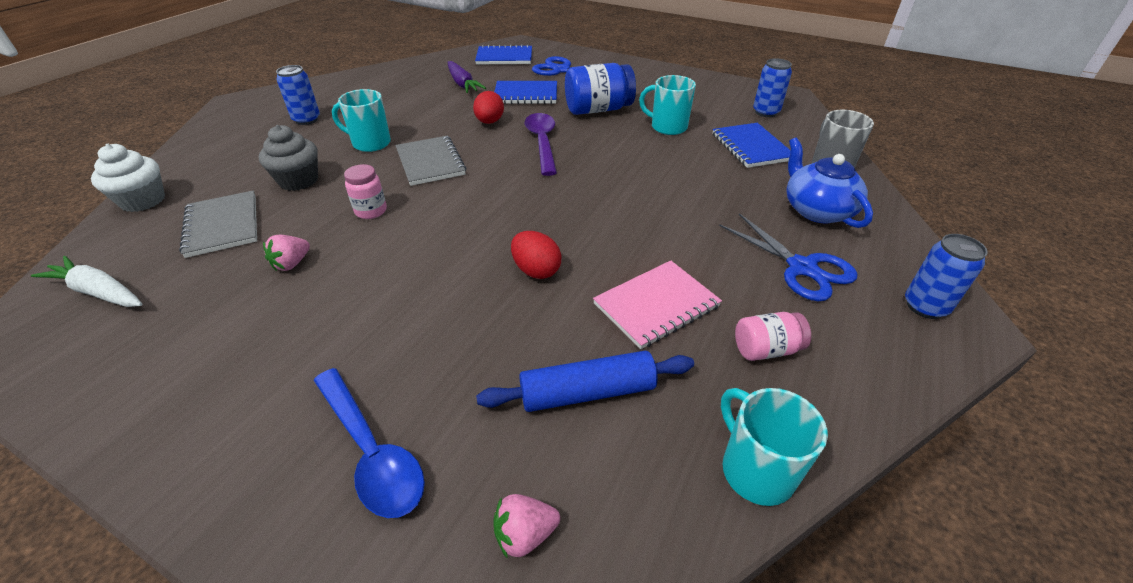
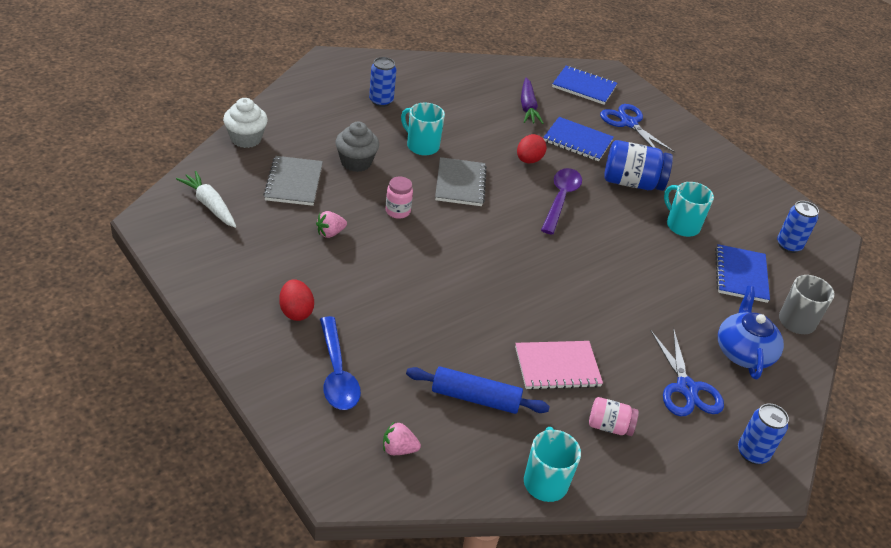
camera: 20 degrees right, 0 degrees up
red egg [511,231,561,279] -> red egg moved to [279,279,314,321]

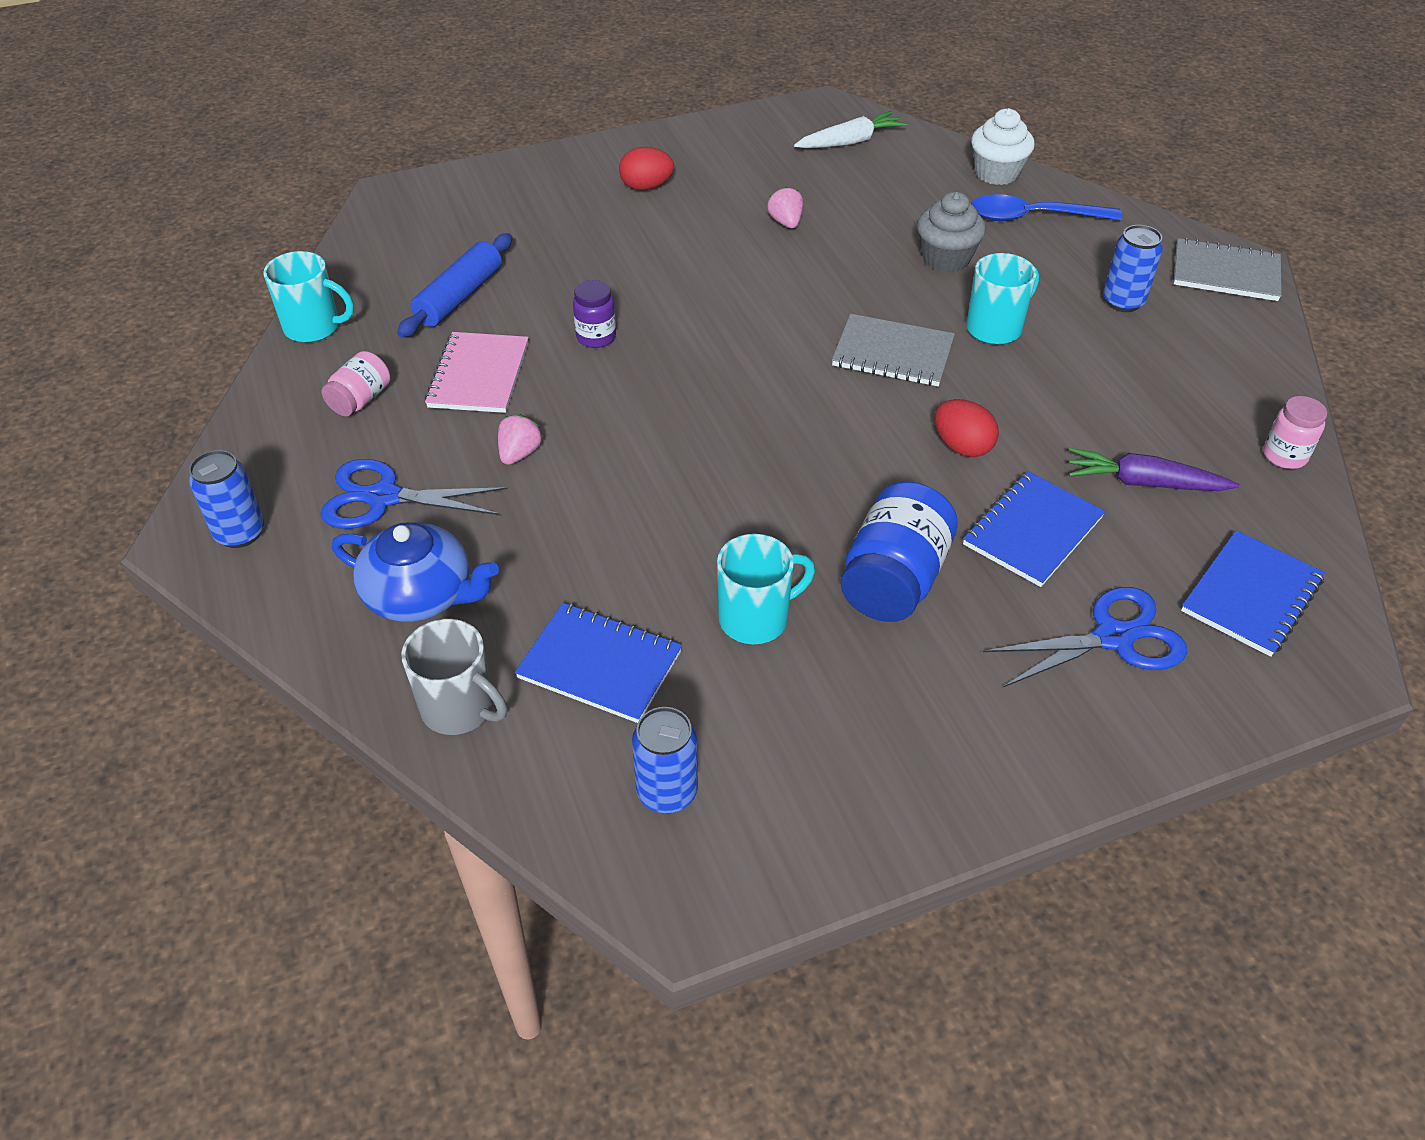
camera: 110 degrees right, 5 degrees up
grey notebook [263,156,323,206] -> grey notebook moved to [1174,238,1282,301]
blue spoon [320,316,361,410] -> blue spoon moved to [971,194,1122,221]
pink strawberry [383,422,421,455] -> pink strawberry moved to [498,414,543,465]
pink jar [385,177,413,219] -> pink jar moved to [1263,396,1327,469]
purple spoon [541,168,582,234] -> none
none -> purple jar [573,280,616,348]

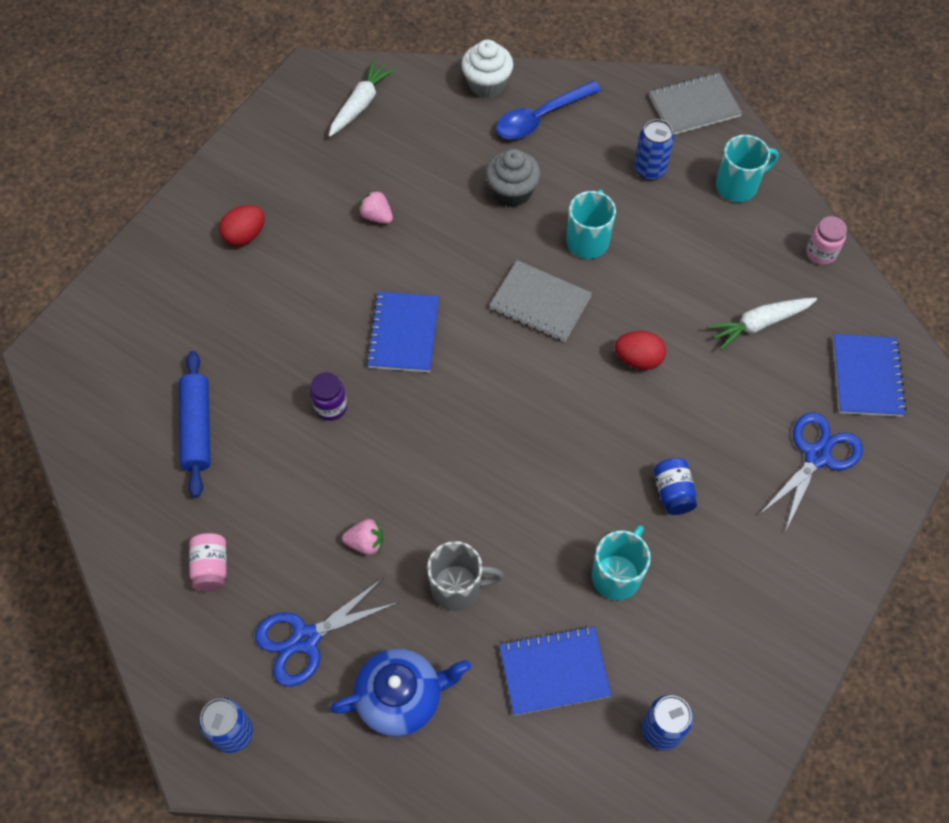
camera: 35 degrees left, 15 degrees up
turquoise mug [263,251,354,343] -> turquoise mug moved to [716,135,779,202]
grey mug [401,619,507,735] -> grey mug moved to [427,541,504,611]
pink notebook [425,332,529,413] -> none
pink strawberry [498,414,543,465] -> pink strawberry turned 105 degrees clockwise [342,519,383,555]
grey notebook [832,314,955,386] -> grey notebook turned 45 degrees clockwise [489,260,592,342]
blue jar [841,482,958,622] -> blue jar [654,458,697,515], size x0.56
blue notebook [963,471,1105,587] -> blue notebook moved to [366,292,439,372]
purple carrot [1069,448,1239,491] -> white carrot [707,298,817,350]

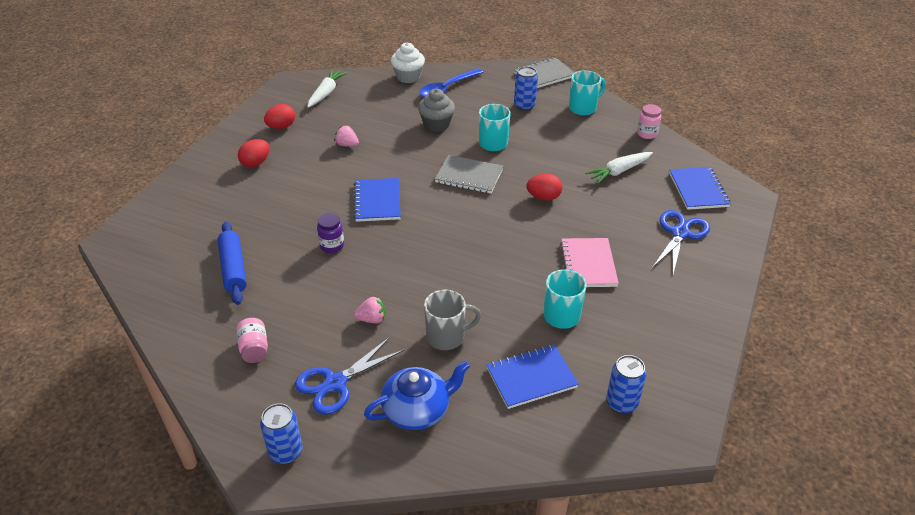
camera: 10 degrees left, 20 degrees down
blue jar [654,458,697,515] -> pink notebook [560,238,619,287]
none -> red egg [264,104,295,129]

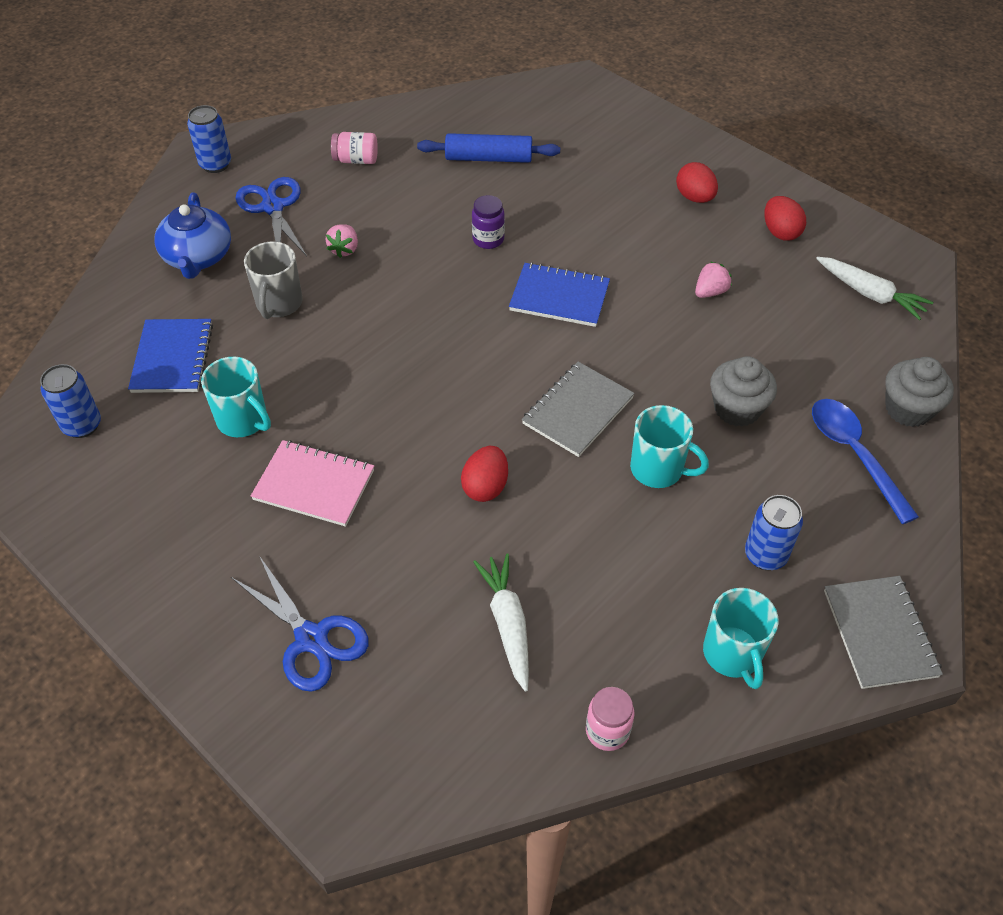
camera: 110 degrees right, 10 degrees up
white cupcake [391,43,425,83] -> grey cupcake [885,357,954,427]
blue notebook [669,167,731,210] -> none

